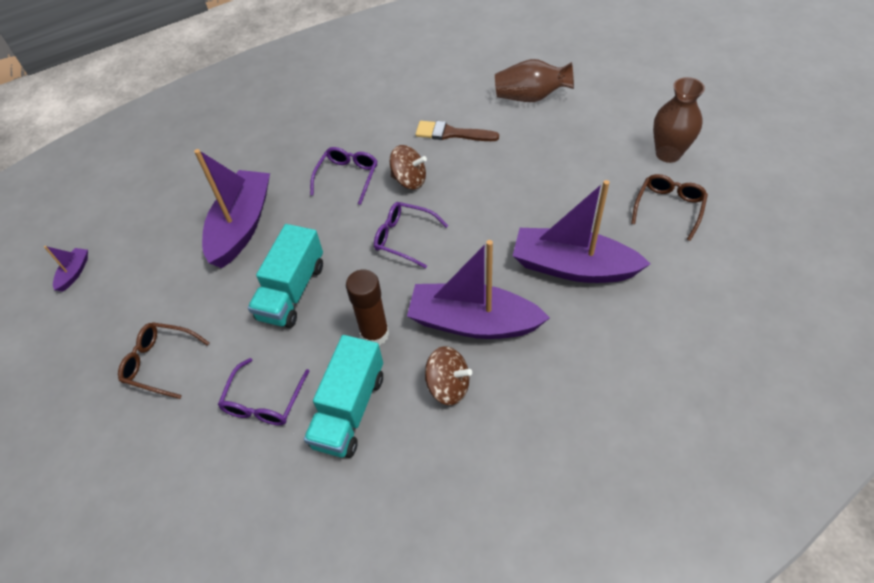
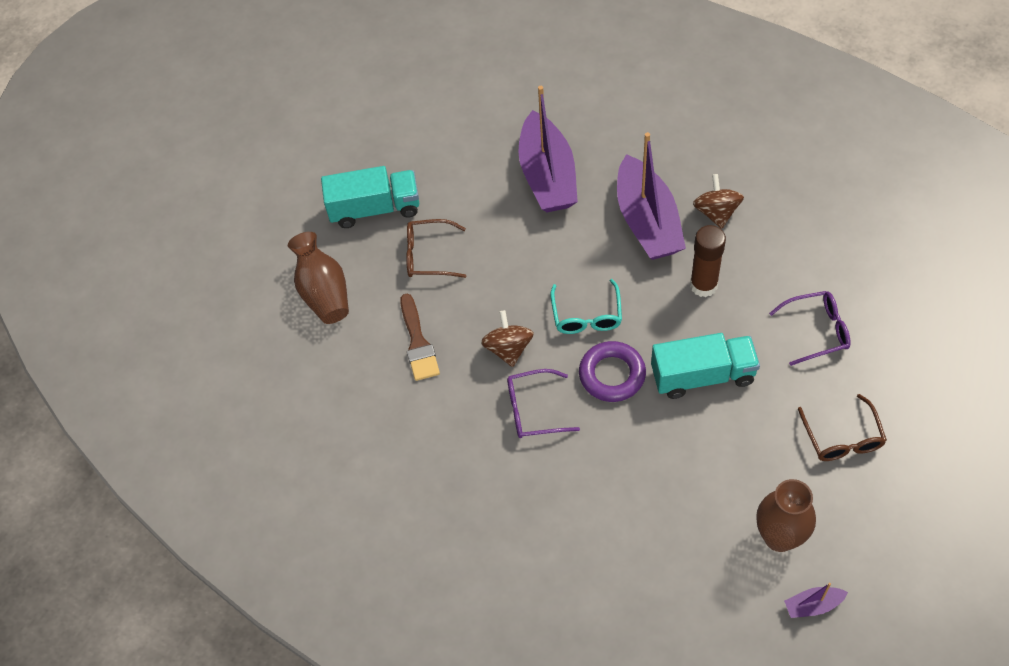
camera: 115 degrees left, 5 degrees up
purple boat [194,149,270,268] -> none
turquoise truck [304,335,383,458] -> turquoise truck moved to [321,166,419,228]
purple glasses [374,202,448,269] -> turquoise glasses [551,279,622,334]
brown glasses [631,174,708,241] -> brown glasses moved to [406,219,466,278]
brown vase [653,77,705,163] -> brown vase moved to [756,479,816,552]
none -> purple ring [579,341,646,402]

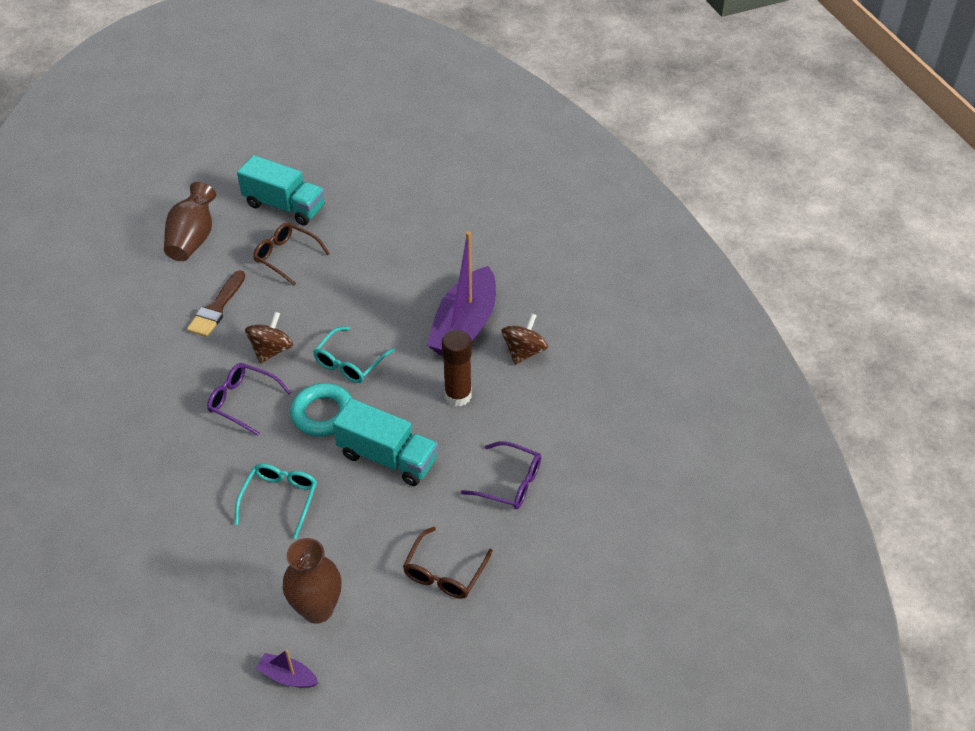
camera: 30 degrees right, 10 degrees down
purple boat [518,86,578,212] -> none
purple ring [579,341,646,402] -> turquoise ring [290,383,352,437]
none -> turquoise glasses [234,464,317,539]

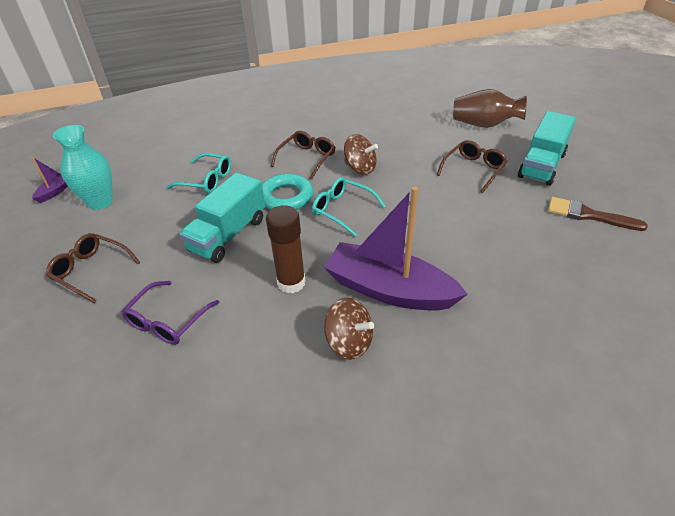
camera: 95 degrees right, 5 degrees down
brown brush [187,270,245,337] -> brown brush moved to [548,197,648,231]
purple glasses [207,363,291,436] -> brown glasses [271,131,335,179]
brown vase [283,538,342,624] -> turquoise vase [53,125,113,210]

